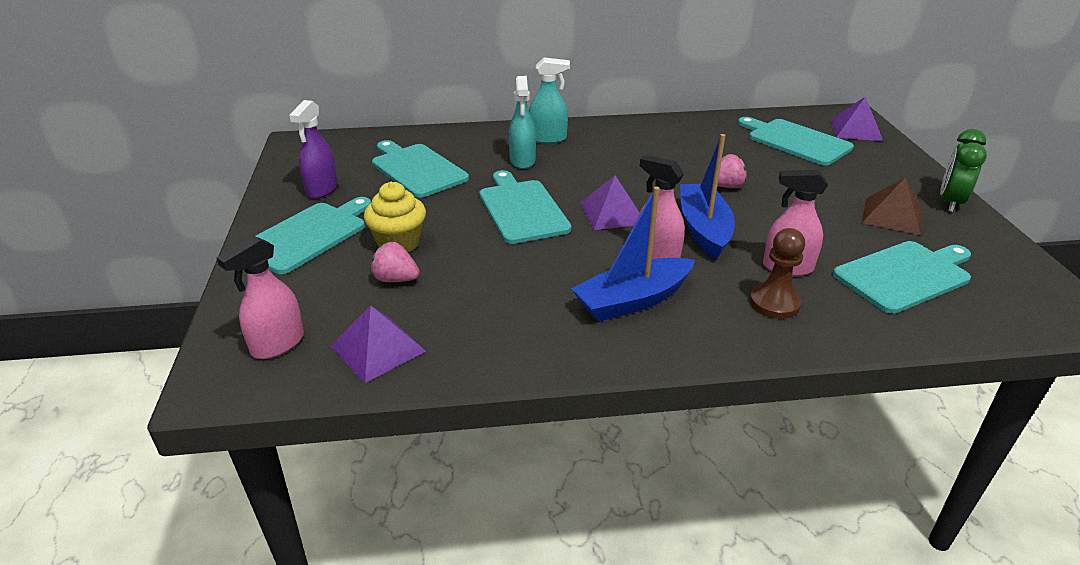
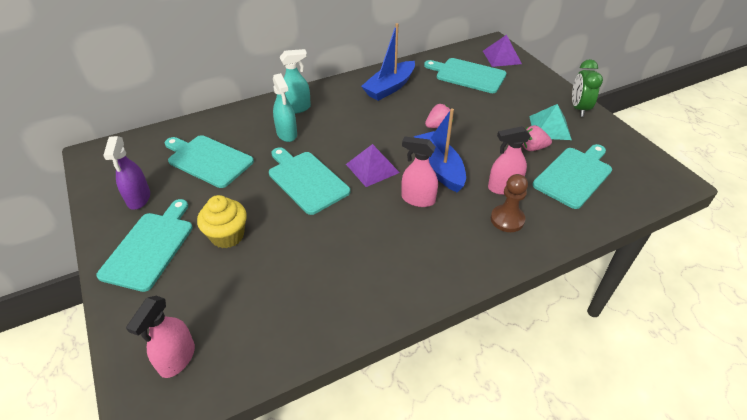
camera: 20 degrees left, 10 degrees up
purple pyramid [330,305,426,383] -> none
pink strawberry [371,242,420,282] -> pink strawberry moved to [522,125,552,151]
blue boat [571,187,695,322] -> blue boat moved to [361,23,415,101]
brown pyramid [862,178,923,235] -> turquoise pyramid [529,104,572,140]

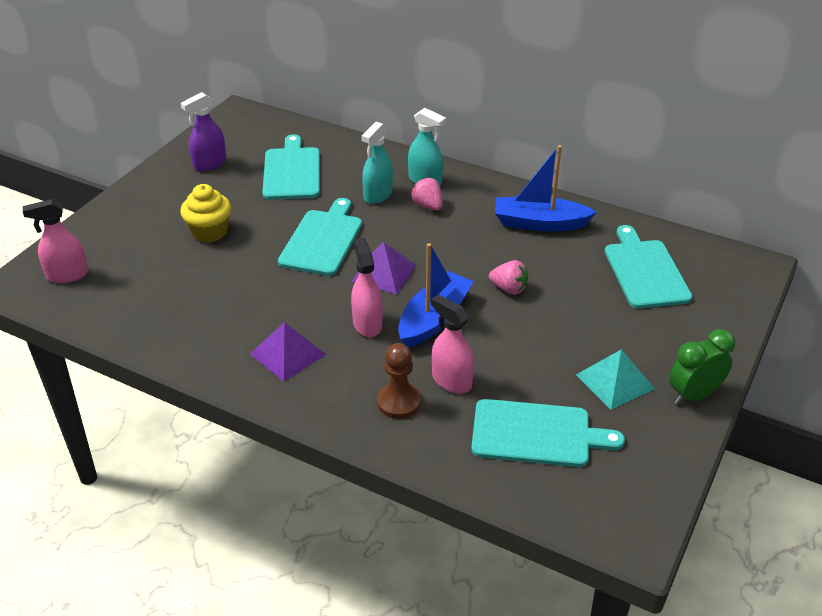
camera: 55 degrees right, 5 degrees down
turquoise cutting board [96,199,193,292] -> none
purple pyramid [483,35,522,67] -> purple pyramid moved to [250,322,326,381]
pink strawberry [522,125,552,151] -> pink strawberry moved to [411,178,442,211]

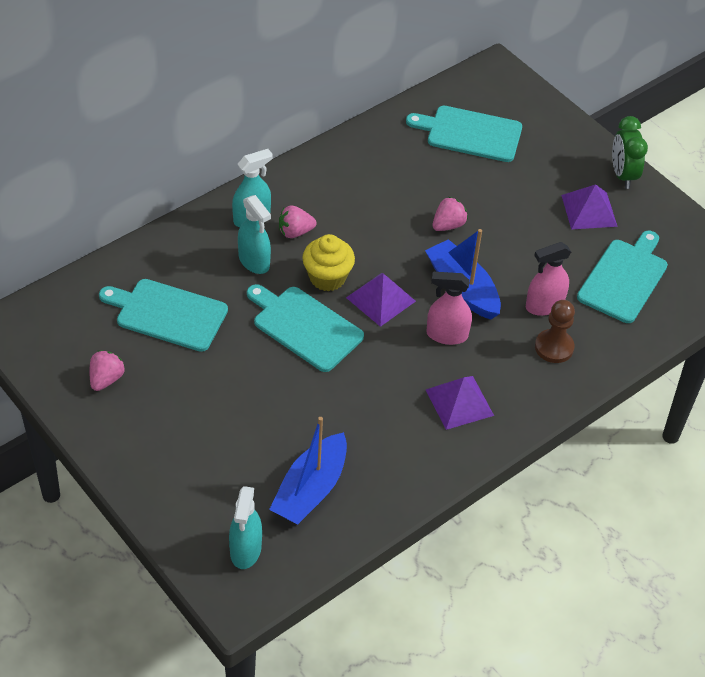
camera: 70 degrees left, 10 degrees up
pink spray bottle [23,199,88,283] -> turquoise spray bottle [229,486,262,569]
yellow cupcake [180,184,231,243] -> yellow cupcake moved to [302,234,355,291]
purple spray bottle [181,92,226,171] -> pink strawberry [89,350,125,391]
blue boat [495,145,597,232] -> blue boat moved to [269,417,347,525]
turquoise pyramid [576,350,655,410] -> purple pyramid [561,184,618,229]

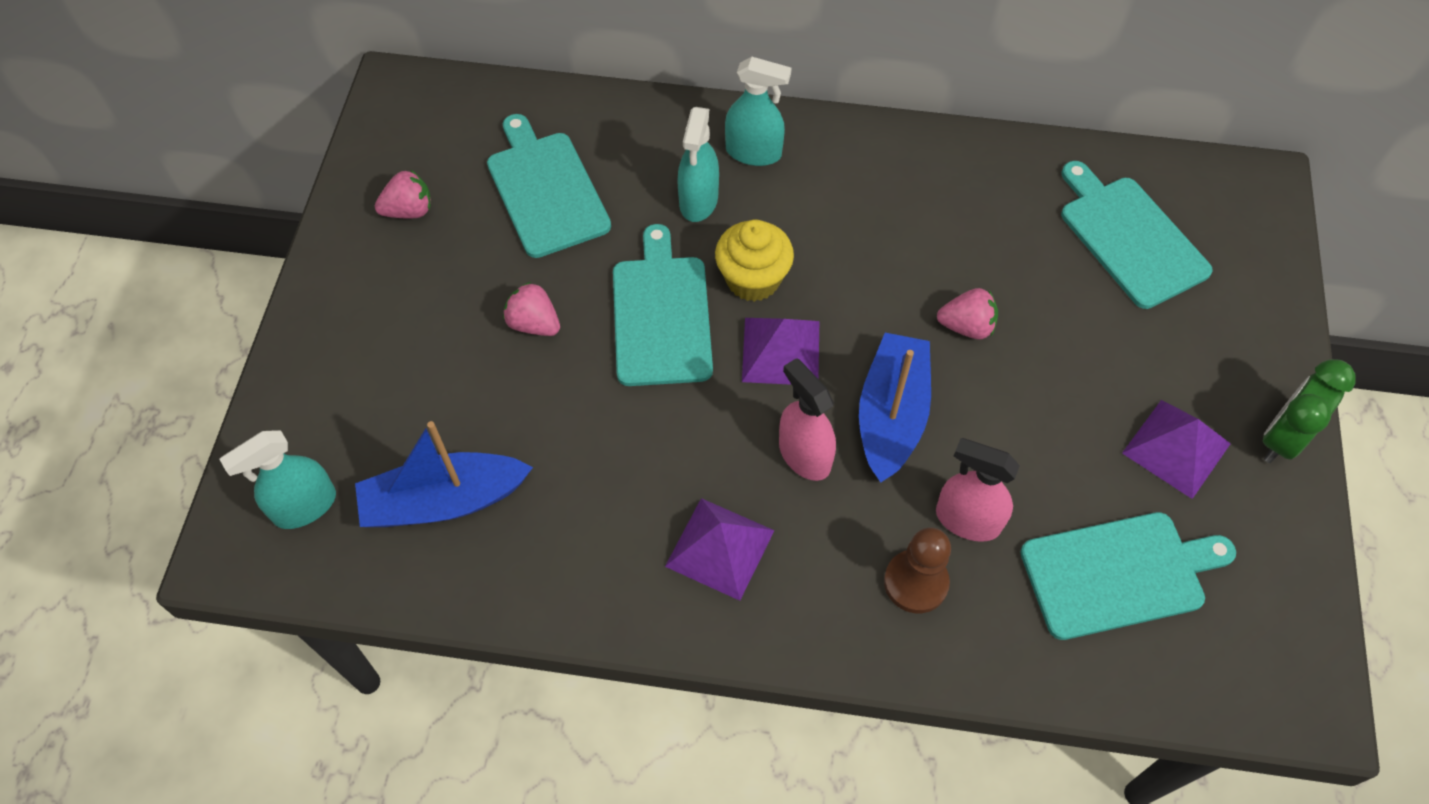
camera: 50 degrees right, 10 degrees up
pink strawberry [279,206,317,238] -> pink strawberry moved to [503,282,560,336]

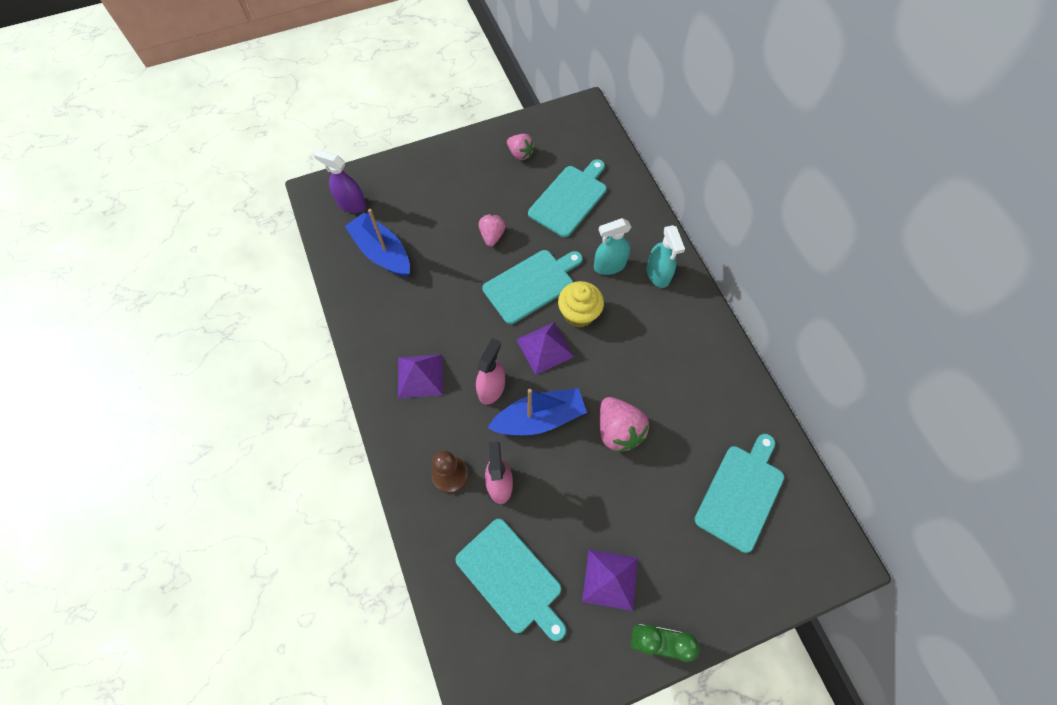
camera: 60 degrees right, 5 degrees up
turquoise spray bottle [219,430,336,529] -> purple spray bottle [314,150,366,213]
pink strawberry [937,288,998,340] -> pink strawberry [600,397,649,452], size x1.58

